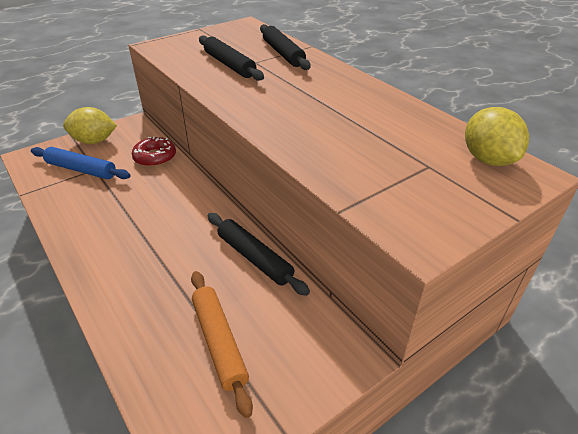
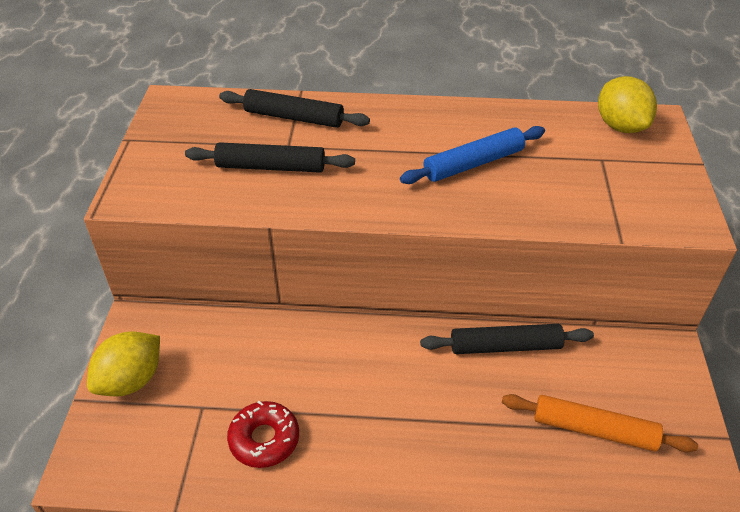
camera: 50 degrees left, 5 degrees up
blue rolling pin [31,147,131,179] -> blue rolling pin moved to [400,126,545,184]
red donut [132,137,176,167] -> red donut moved to [227,401,299,468]
yellow lemon [465,107,529,166] -> yellow lemon turned 45 degrees clockwise [598,76,657,133]

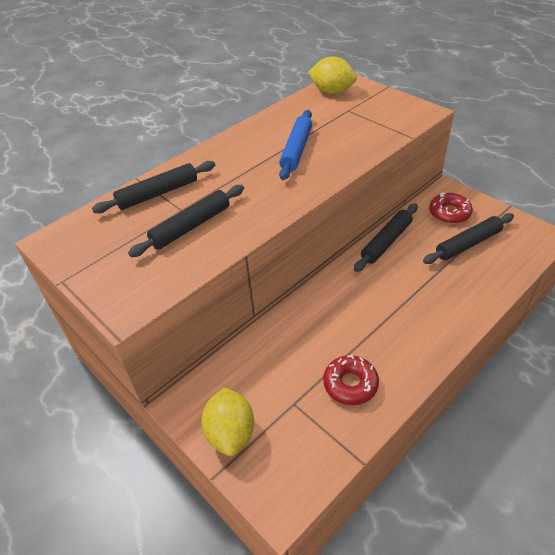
camera: 45 degrees left, 0 degrees up
orange rolling pin [502,394,698,452] -> black rolling pin [423,213,514,264]
none -> red donut [429,193,473,224]

